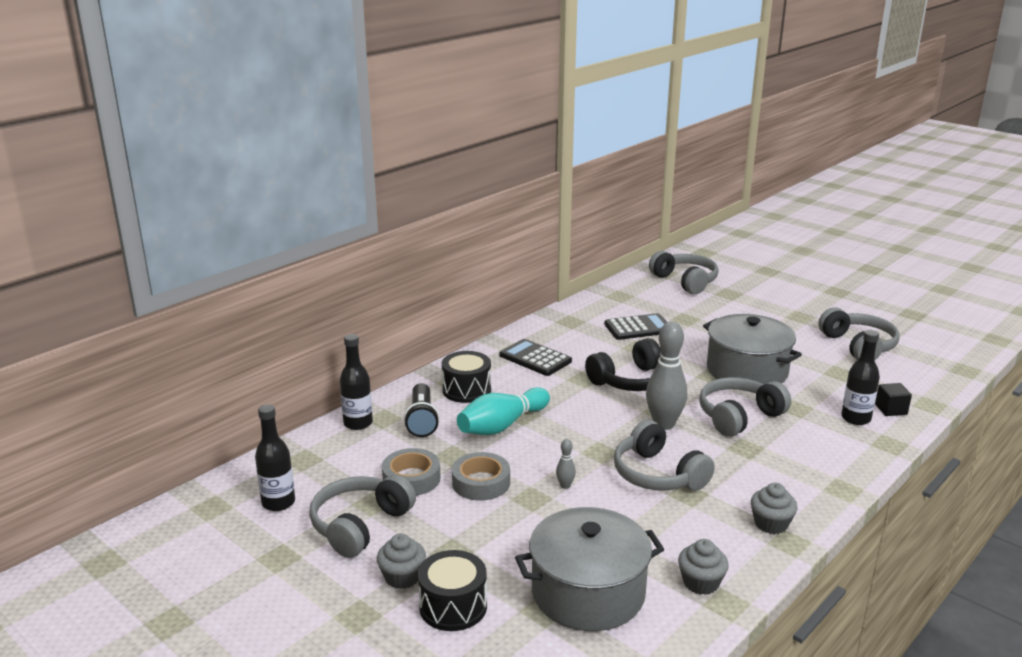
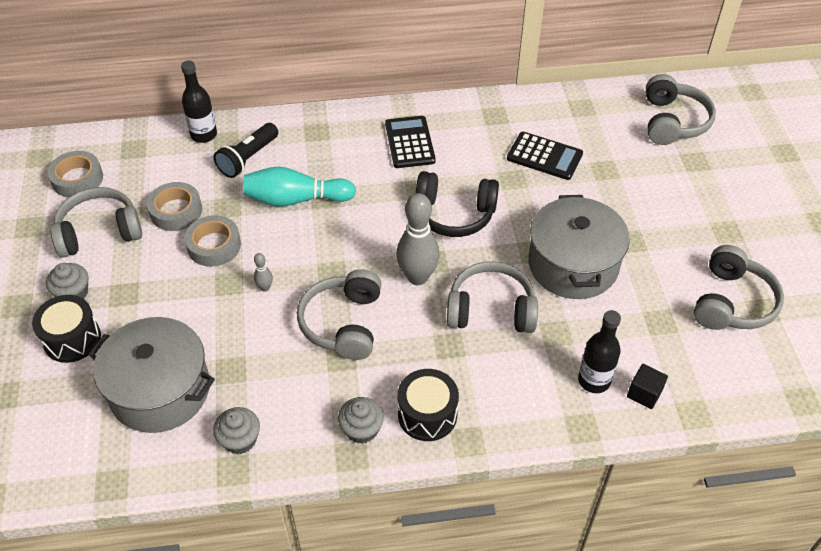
camera: 40 degrees right, 25 degrees up
black bottle [255,404,295,511] -> grey tape [47,151,103,197]
black drum [442,351,491,403] -> black drum moved to [398,369,459,441]

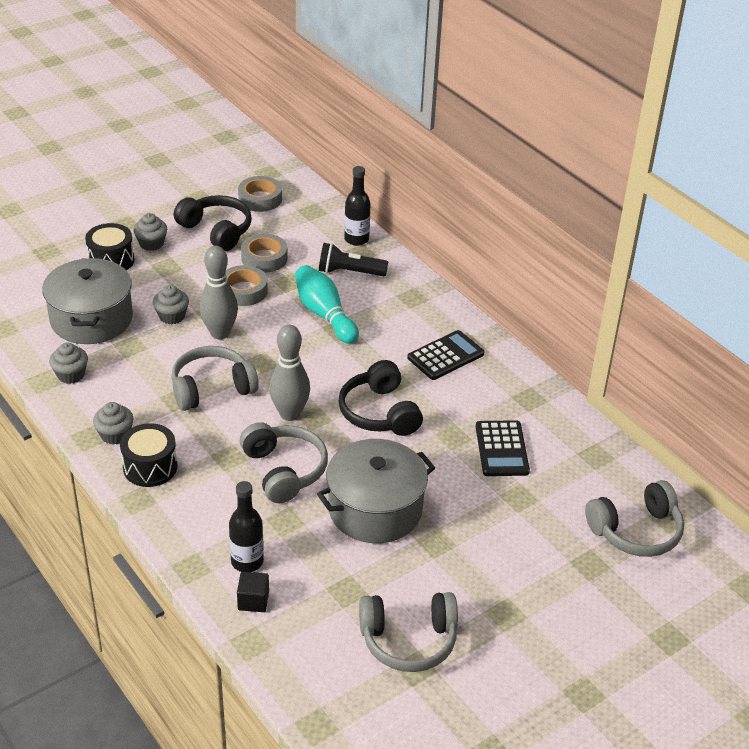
camera: 60 degrees right, 10 degrees down
grey headphones [50,187,142,258] -> black headphones [174,195,252,251]
grey bowling pin [254,253,273,291] -> grey bowling pin [199,246,238,339], size x2.28
none -> grey cupcake [153,285,189,324]

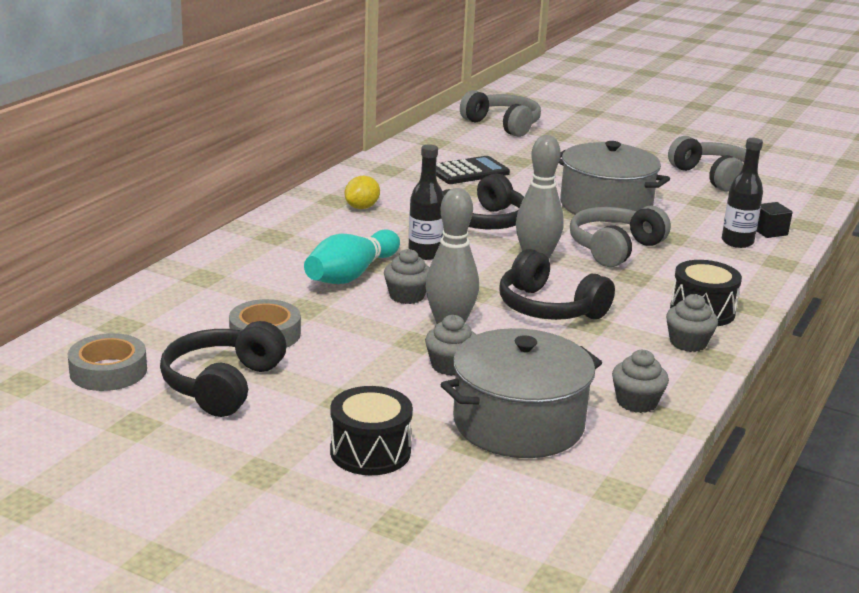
camera: 115 degrees left, 15 degrees down
grey cupcake [133,213,167,251] -> grey cupcake moved to [384,249,430,304]
grey headphones [171,346,259,411] -> black headphones [499,249,615,320]
grey tape [225,265,268,306] -> none
black flashlight [319,243,388,276] -> none
black bottle [344,166,371,246] -> black bottle moved to [408,144,444,260]
black calculator [407,330,485,380] -> yellow lemon [345,176,380,209]

